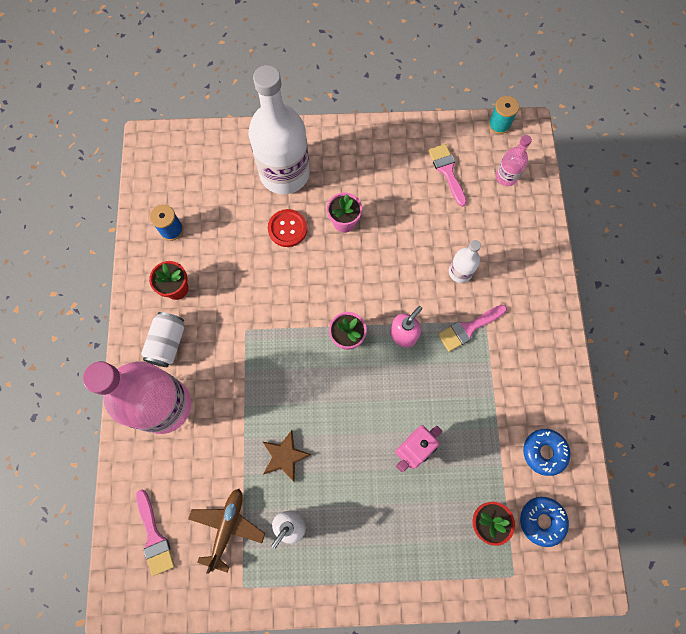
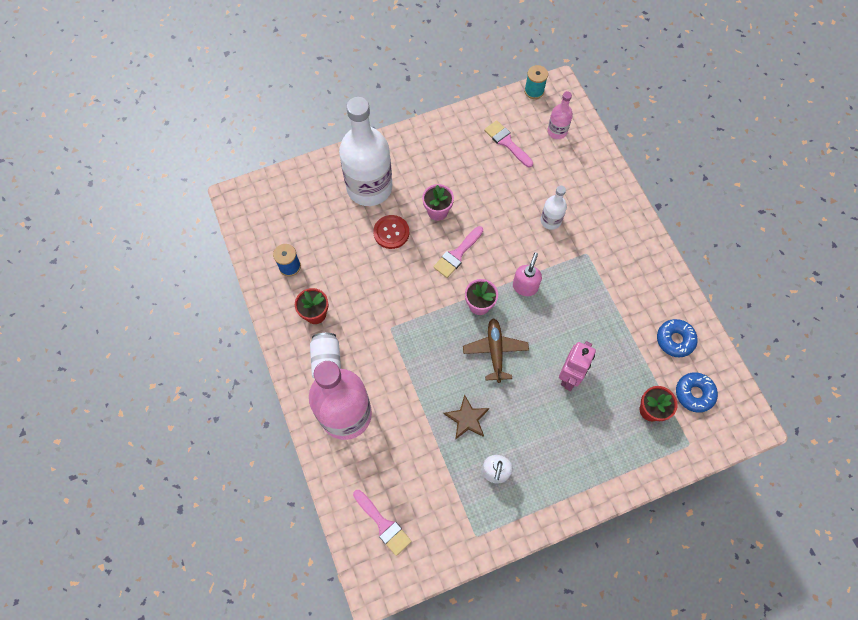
camera: 20 degrees left, 5 degrees down
brown plane [188,489,265,574] -> brown plane moved to [463,318,529,383]
pink brush [438,305,507,352] -> pink brush moved to [433,226,483,278]

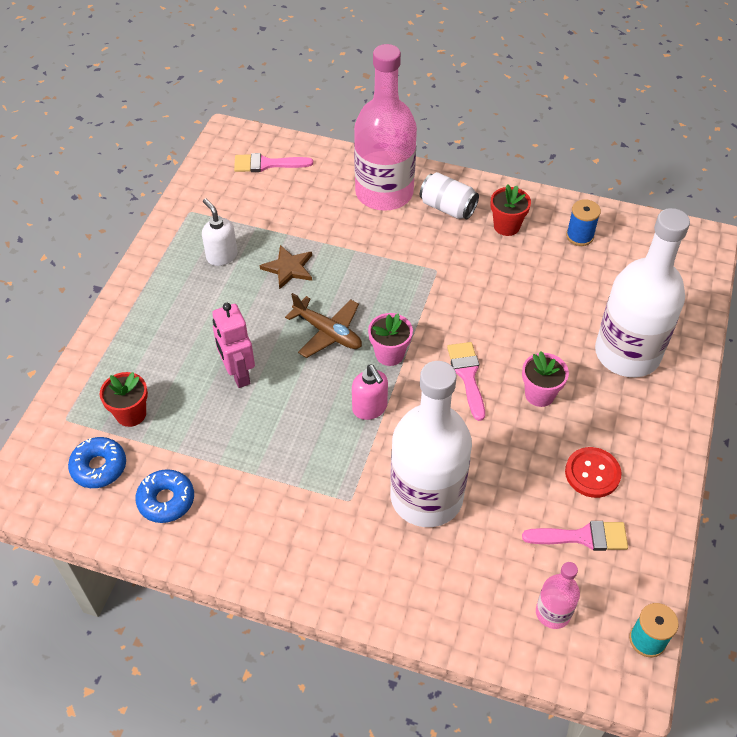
camera: 130 degrees right, 15 degrees down
red button [373,215,409,249] -> red button moved to [565,447,621,498]
white bottle [541,186,567,230] -> white bottle [390,361,472,527], size x2.20

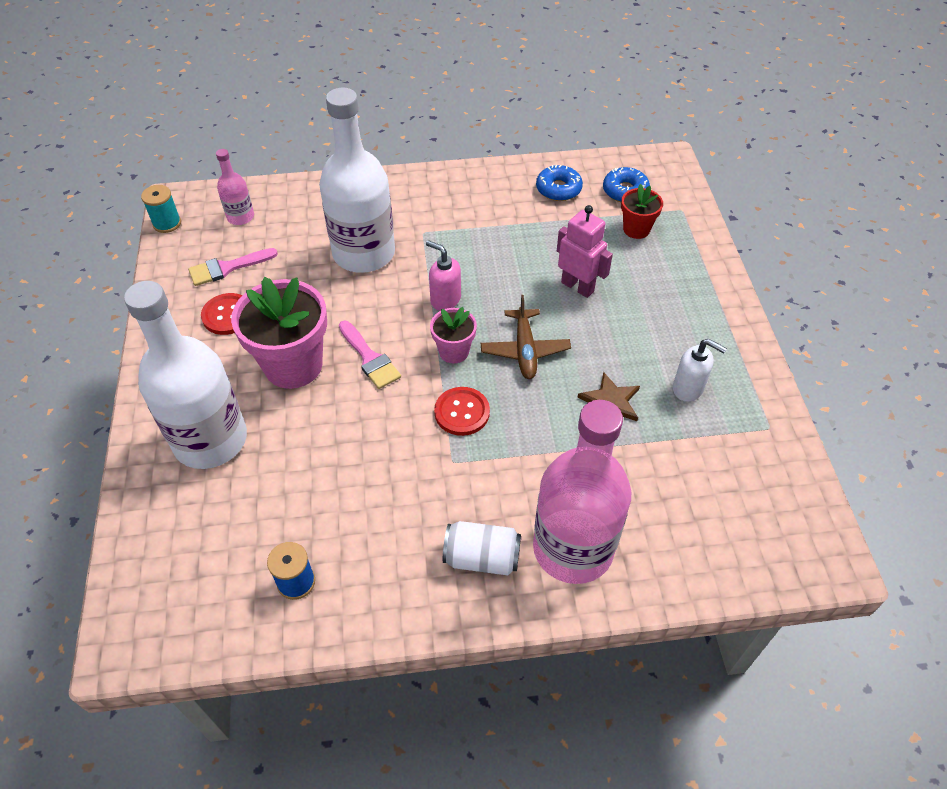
camera: 155 degrees right, 0 degrees up
pink brush [234,153,313,172] -> none
brown plane [285,293,362,358] -> brown plane turned 105 degrees counterclockwise [481,295,571,379]
red flower pot [491,184,531,236] -> none
pink flower pot [522,351,569,407] -> pink flower pot [231,277,327,389], size x1.91
none -> red button [434,387,490,436]

